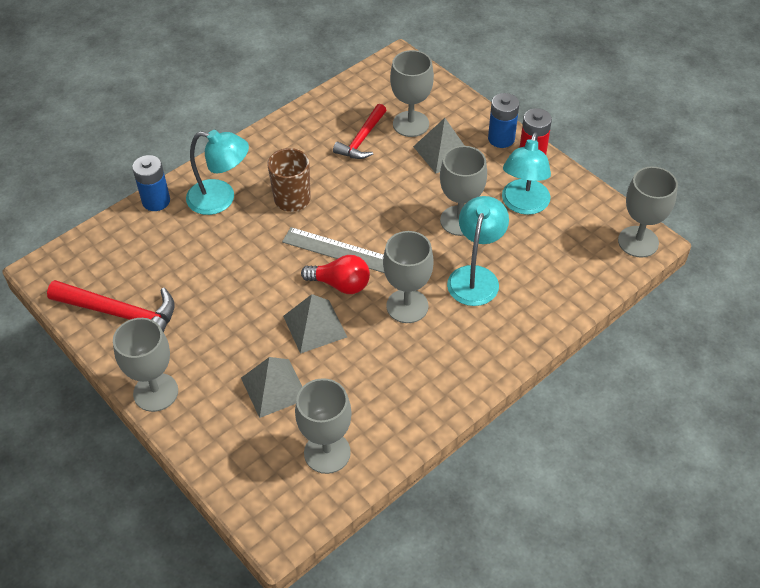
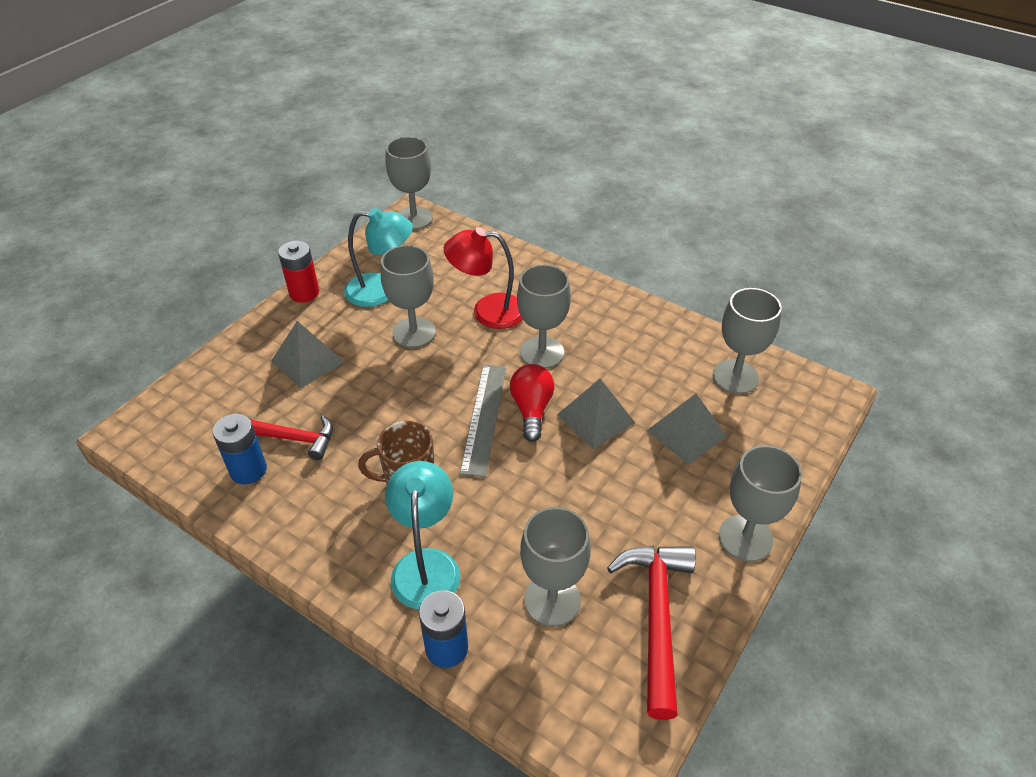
camera: 105 degrees left, 5 degrees down
grey goblet [390,50,434,137] -> grey goblet moved to [520,507,591,627]
turquoise lamp [447,196,509,306] -> red lamp [444,227,523,329]
blue battery [488,93,519,148] -> blue battery moved to [213,414,267,484]

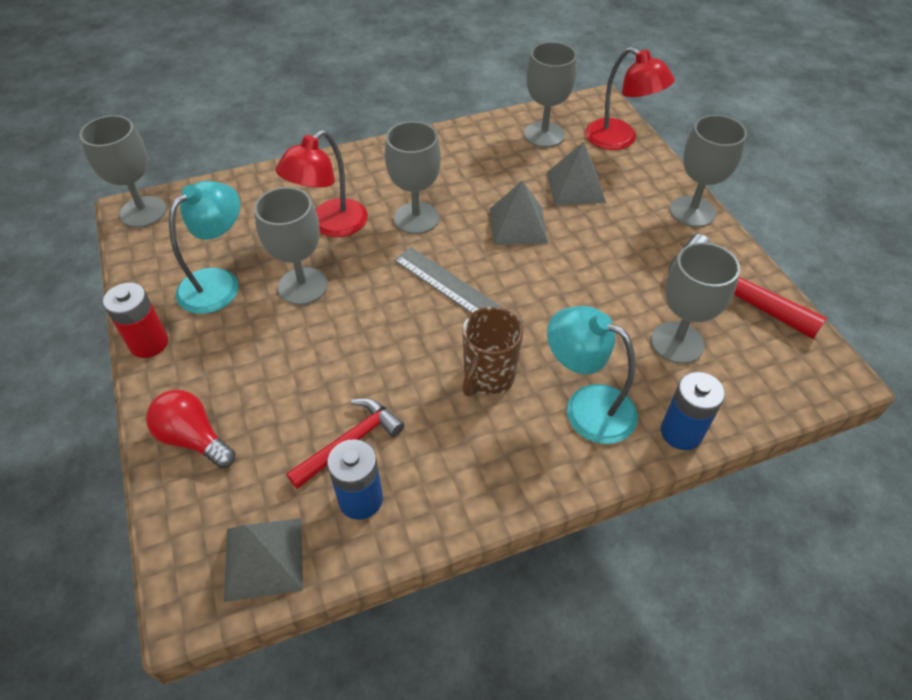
camera: 55 degrees left, 5 degrees up
grey pyramid [271,321,344,388] -> grey pyramid moved to [224,518,303,602]
red light bulb [510,364,554,442] -> red light bulb moved to [146,390,235,469]
none -> red lamp [585,47,675,150]

